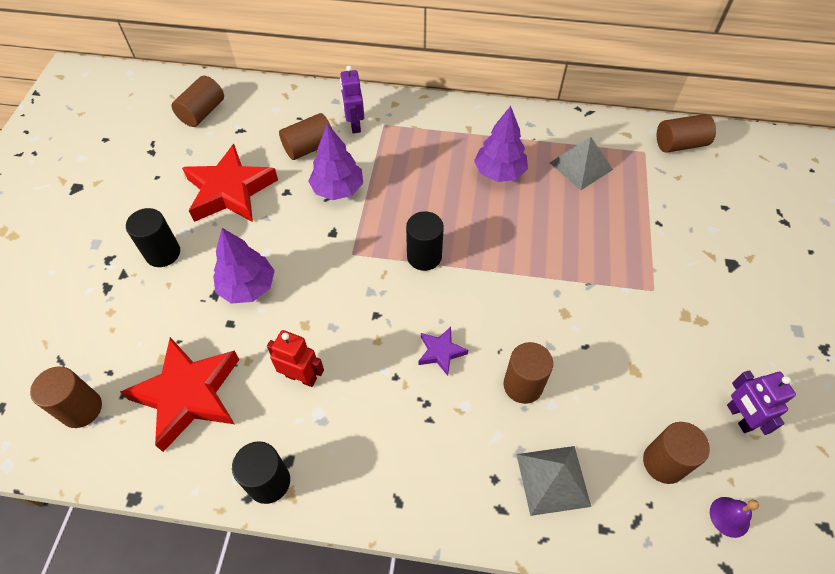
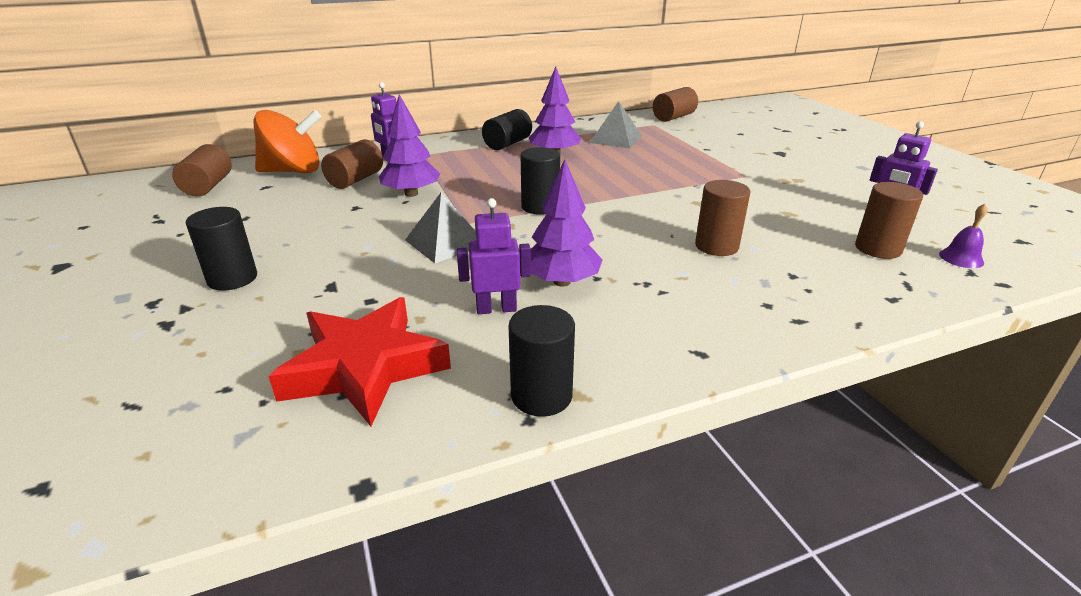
camera: 30 degrees left, 25 degrees down
brown cylinder [30,366,102,428] -> none
red star [182,144,278,222] -> none
purple tree [213,228,275,304] -> purple tree moved to [531,159,602,287]
red robot [267,330,324,387] -> purple robot [457,198,531,314]
purple star [418,327,468,376] -> none
grey pyramid [516,446,591,516] -> grey pyramid moved to [405,192,476,263]
none -> orange spinning top [253,110,321,173]
none -> black cylinder [482,109,532,150]

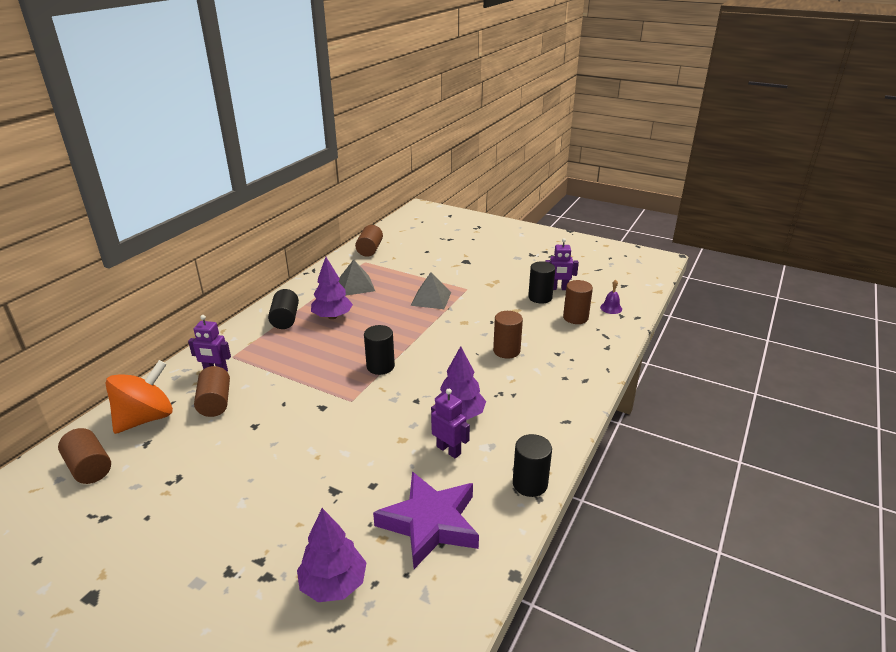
camera: 40 degrees left, 0 degrees up
black cylinder [186,207,257,291] -> black cylinder moved to [528,261,555,304]
red star [269,297,451,426] -> purple star [373,471,479,569]
purple tree [379,94,440,197] -> purple tree moved to [297,508,367,602]
grey pyramid [405,192,476,263] -> grey pyramid moved to [411,272,451,309]
purple robot [457,198,531,314] -> purple robot turned 90 degrees clockwise [431,389,470,459]

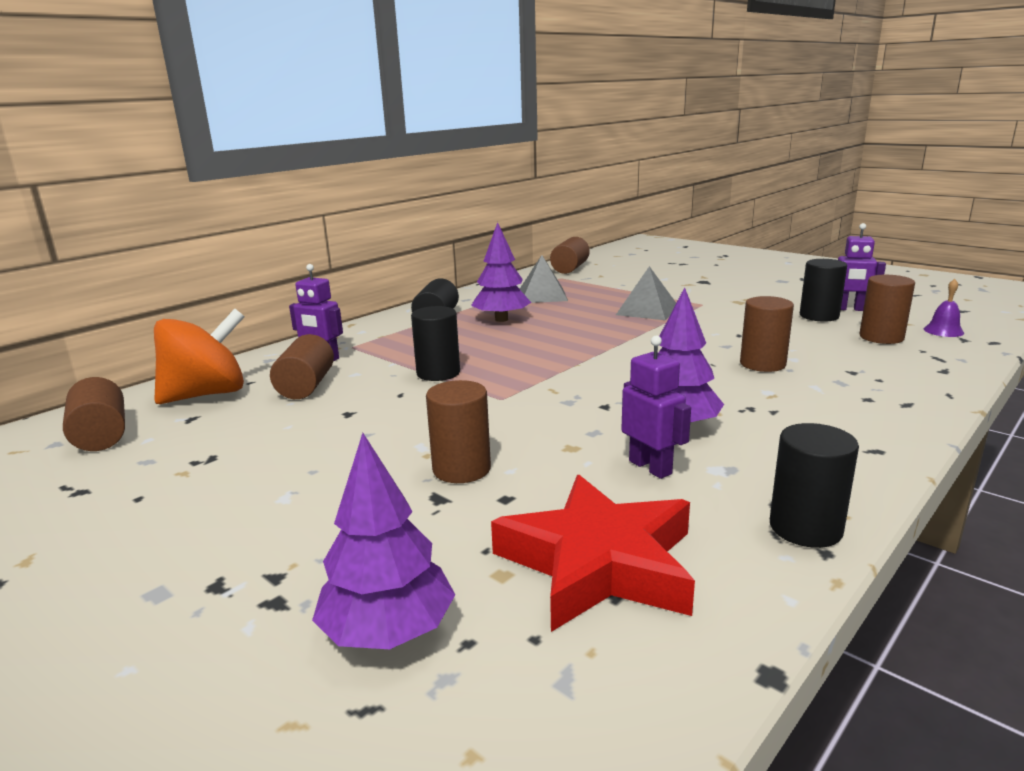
camera: 15 degrees right, 10 degrees down
black cylinder [364,325,395,375] -> black cylinder moved to [411,306,460,381]
purple star [373,471,479,569] -> red star [491,475,695,632]
none -> brown cylinder [426,380,491,483]

